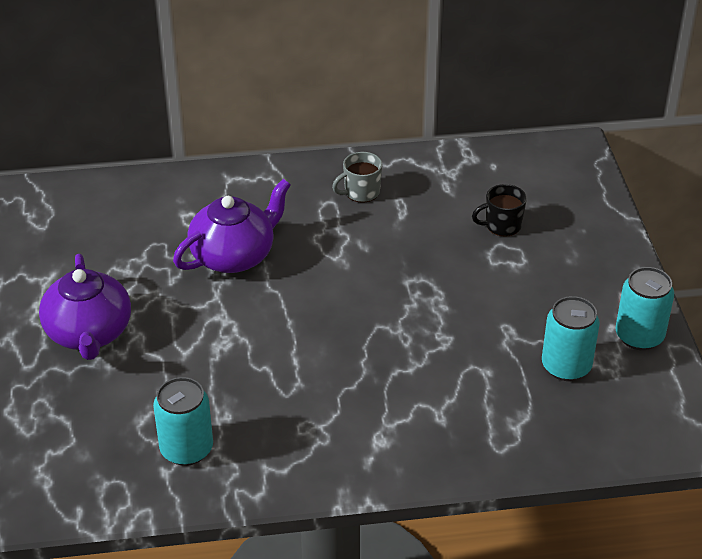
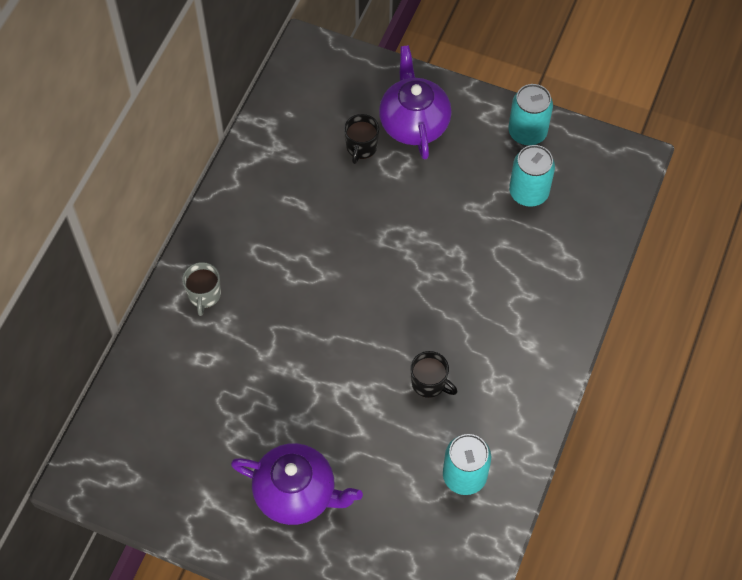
camera: 60 degrees left, 20 degrees up
purple teapot [173,179,291,273] -> purple teapot moved to [379,45,452,160]
grey mug [332,152,382,203] -> grey mug moved to [183,262,221,316]
none -> black mug [411,351,457,398]

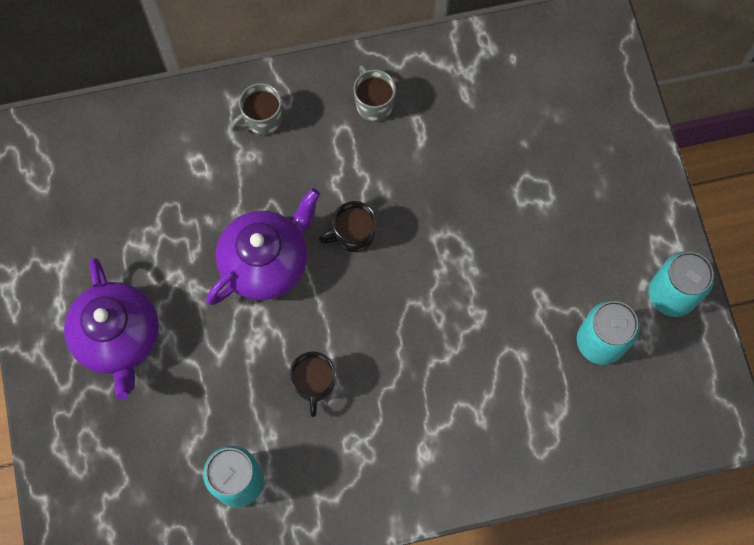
camera: 55 degrees right, 10 degrees up
black mug [344,114,379,164] -> black mug moved to [319,201,376,252]
purple teapot [379,45,452,160] -> purple teapot moved to [206,188,320,305]
none -> grey mug [353,65,396,122]

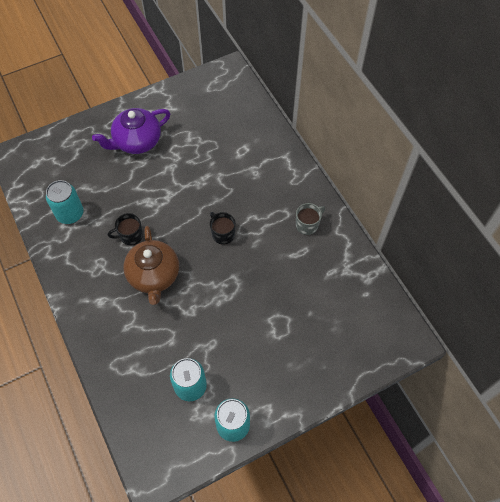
camera: 75 degrees right, 10 degrees down
purple teapot [206,188,320,305] -> none
grey mug [230,83,282,135] -> none
none -> brown teapot [123,226,179,305]

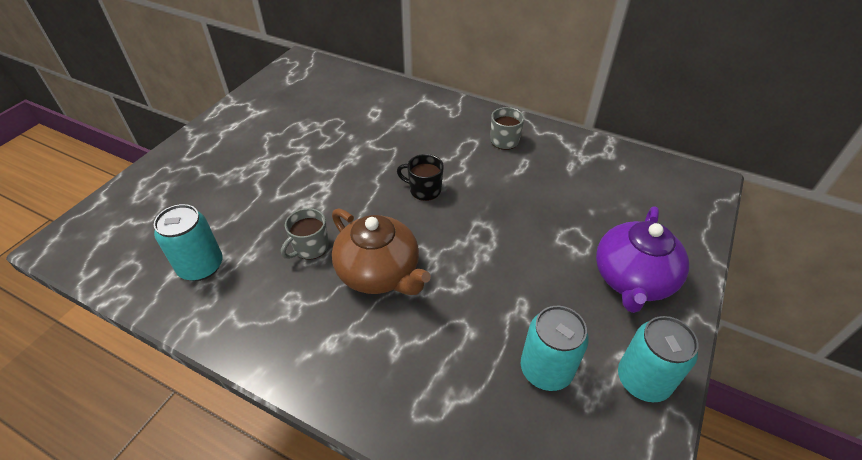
camera: 35 degrees left, 15 degrees down
purple teapot [92,108,170,154] -> purple teapot moved to [596,206,689,313]
black mug [108,213,143,246] -> grey mug [281,208,329,260]

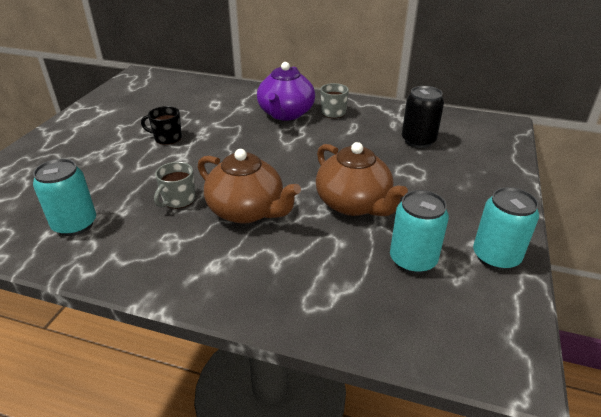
camera: 10 degrees left, 10 degrees down
black mug [397,154,444,201] -> black mug moved to [141,106,182,145]
purple teapot [596,206,689,313] -> purple teapot moved to [257,62,315,121]
none -> brown teapot [316,142,408,216]
none -> black can [402,86,444,148]

